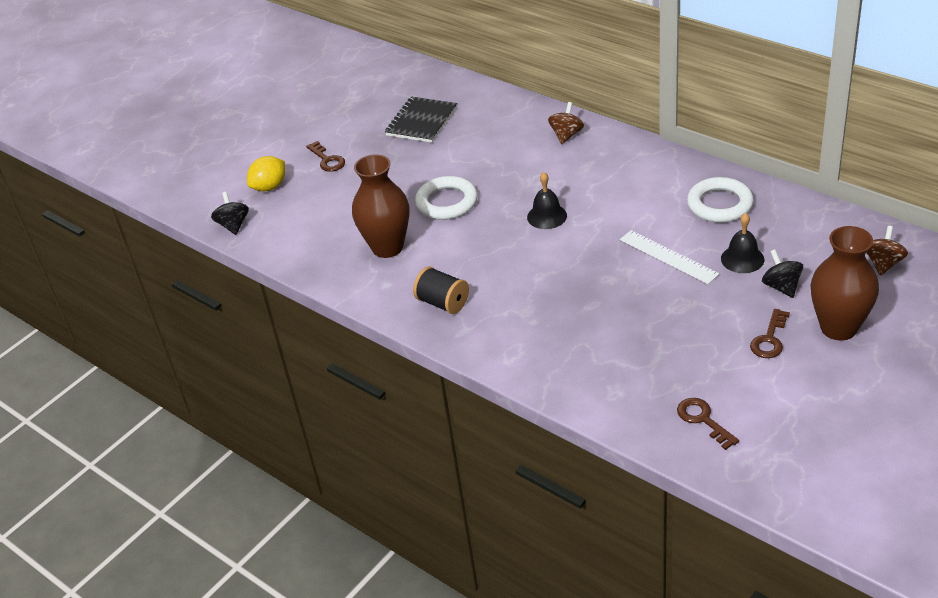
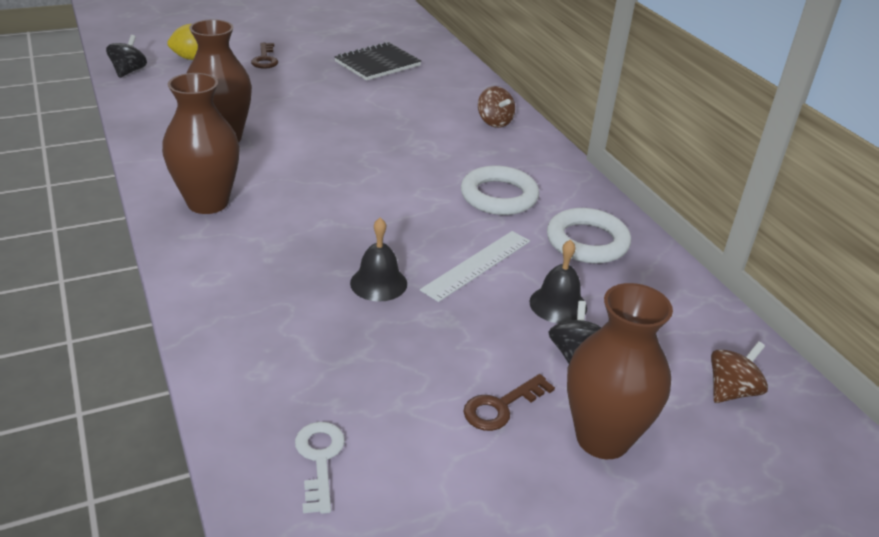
camera: 20 degrees right, 5 degrees down
black spool [413,266,469,314] -> brown vase [162,73,240,214]
white ring [415,176,478,220] -> white ring moved to [461,166,539,215]
black bell [527,172,567,229] -> black bell moved to [350,218,407,302]
brown spinning top [548,102,584,144] -> brown spinning top turned 105 degrees clockwise [478,86,515,128]
white ruler [620,230,720,284] -> white ruler turned 60 degrees clockwise [420,231,530,302]
brown key [677,398,739,450] -> white key [295,422,345,514]

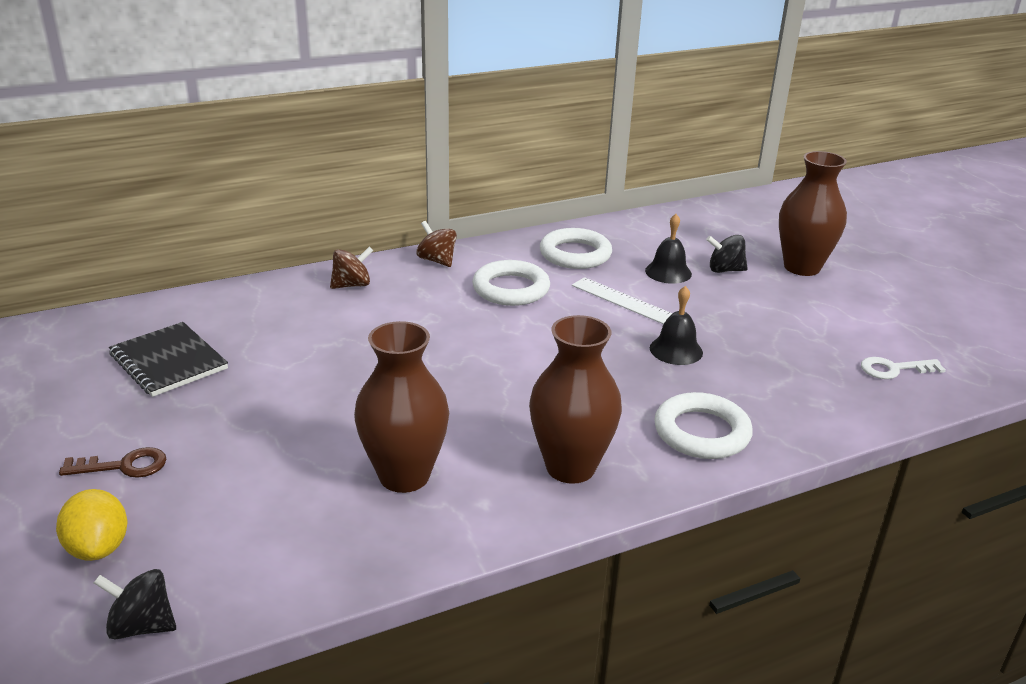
camera: 90 degrees left, 5 degrees down
brown key [463,374,555,431] -> none
brown spinning top [711,341,768,403] -> brown spinning top moved to [416,221,457,267]
none -> white ring [654,392,753,459]

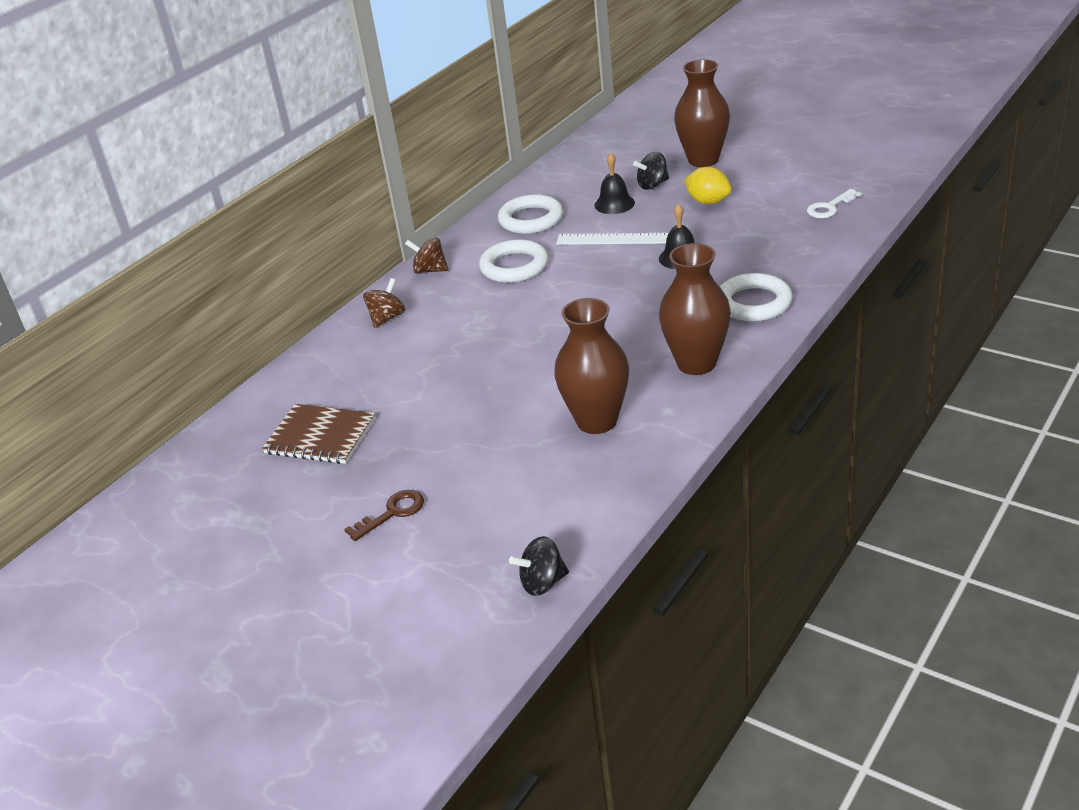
camera: 25 degrees left, 5 degrees up
yellow lemon [56,489,127,561] -> yellow lemon moved to [684,167,732,204]
black notebook [109,322,228,397] -> brown notebook [262,404,376,464]

